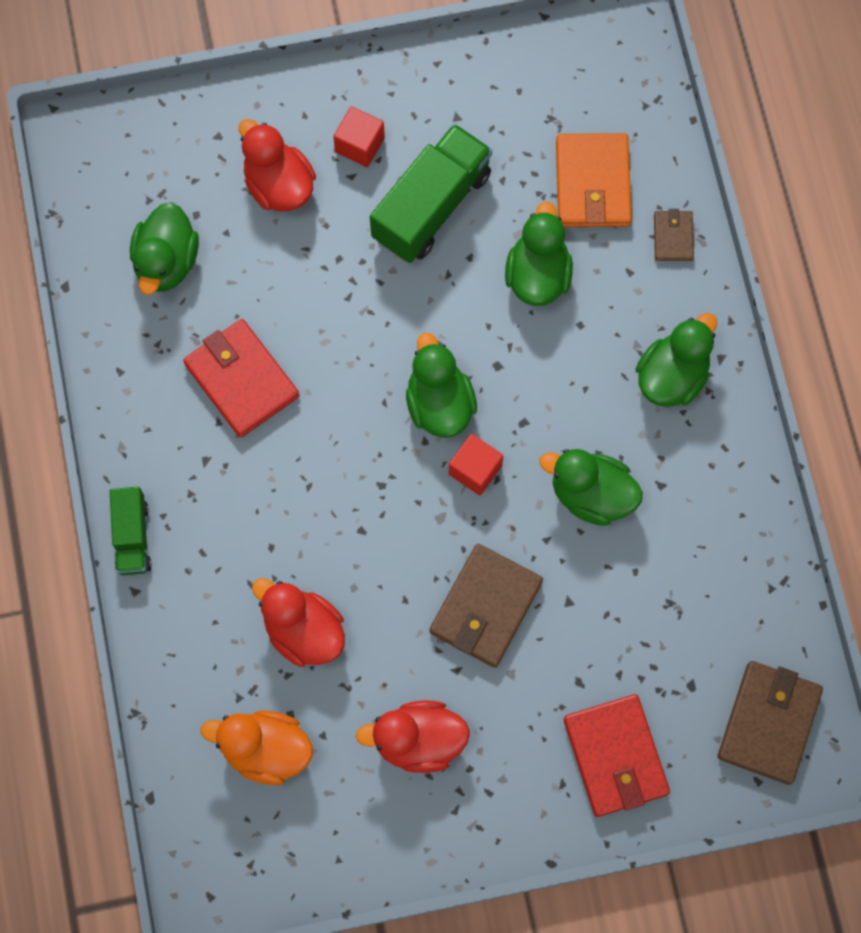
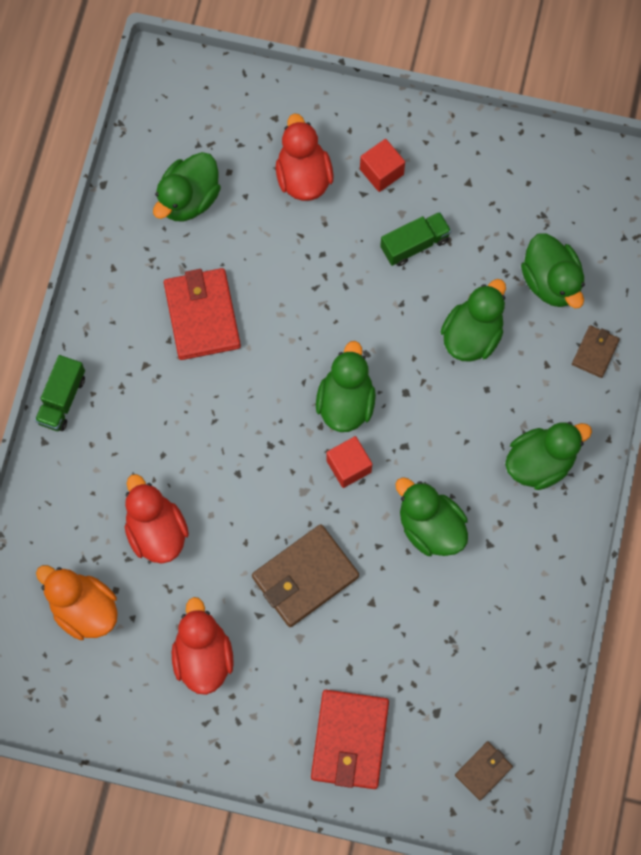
camera: 25 degrees right, 0 degrees up
red duck [356,701,470,773] -> red duck turned 60 degrees clockwise [172,597,234,695]
green truck [370,124,492,263] -> green truck [380,212,451,266], size x0.57
orange wallet [556,133,632,227] -> green duck [521,233,585,308]
brown wallet [717,661,823,785] -> brown wallet [455,741,513,800], size x0.53

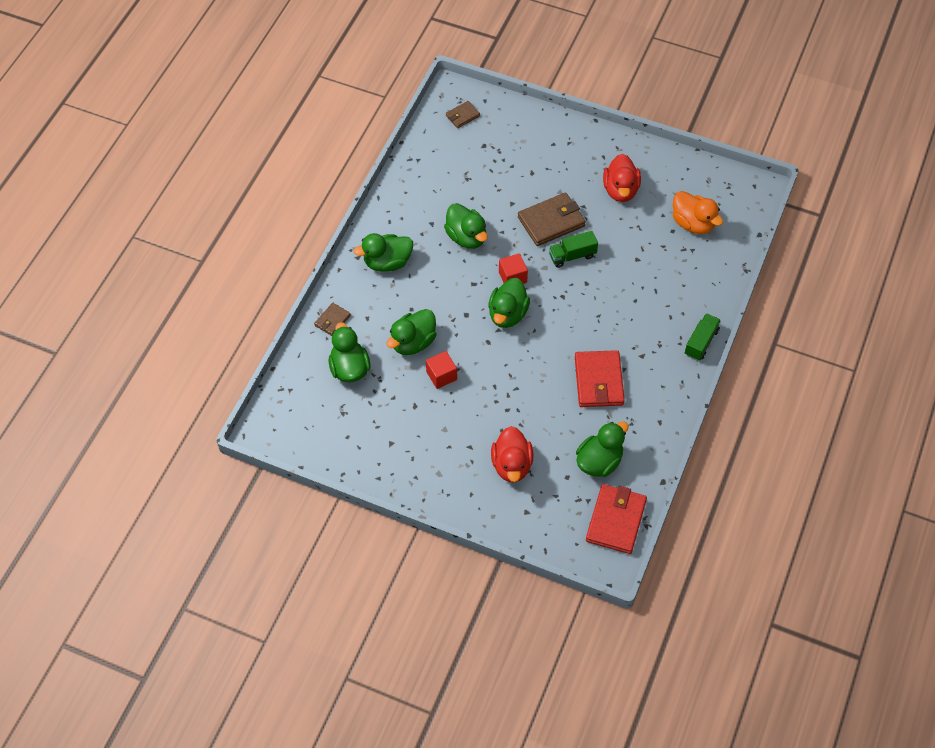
camera: 170 degrees left, 15 degrees down
red duck [125,474,189,563] -> none
red wallet [311,690,389,789] -> red wallet moved to [586,484,647,554]
red cube [360,139,405,192] -> red cube moved to [426,351,457,389]
green truck [380,212,451,266] -> green truck moved to [549,231,598,268]

